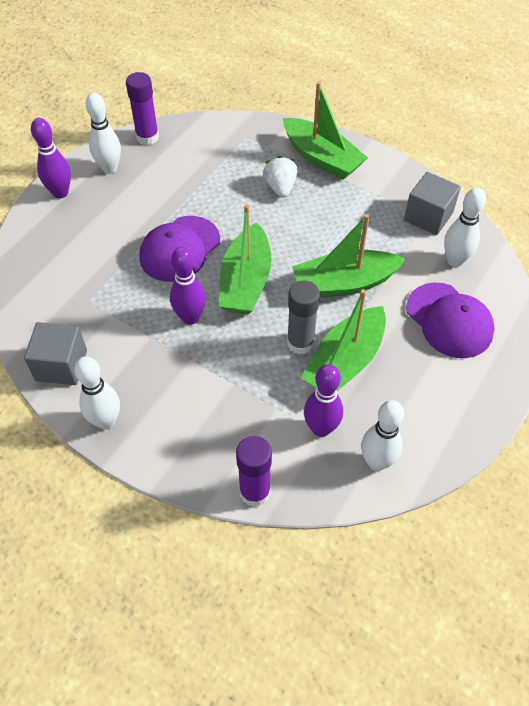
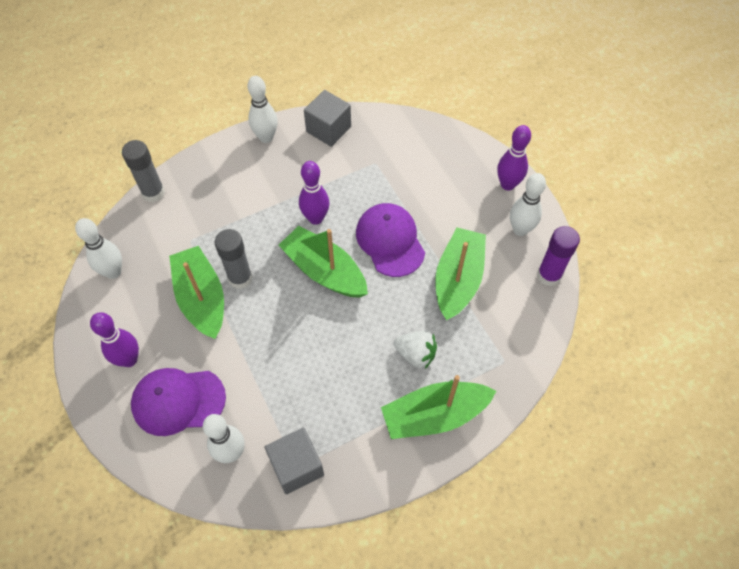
camera: 120 degrees right, 5 degrees up
purple glue stick [236,436,272,507] -> grey glue stick [122,140,165,202]
green boat [292,214,405,298] -> green boat moved to [435,227,486,320]
purple bowling pin [304,364,343,437] -> purple bowling pin moved to [90,312,139,367]

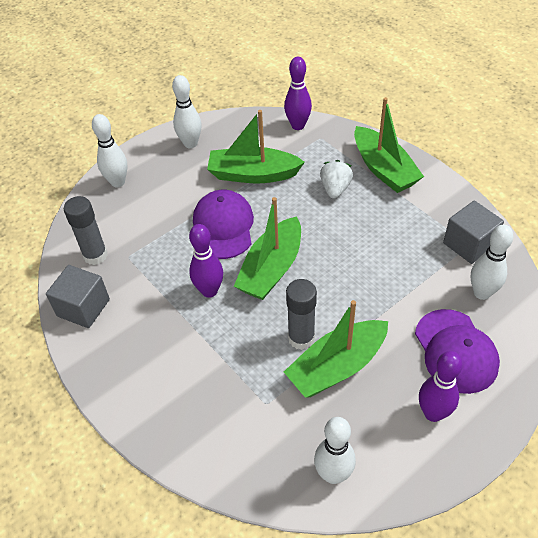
camera: 100 degrees left, 10 degrees down
grey glue stick [122,140,165,202] -> grey glue stick moved to [64,196,108,265]
white bowling pin [247,76,278,143] -> white bowling pin moved to [92,114,127,187]
purple cap [356,203,425,277] -> purple cap turned 120 degrees clockwise [193,190,254,259]
purple bowling pin [497,125,531,191] -> purple bowling pin moved to [284,57,312,130]
purple glue stick [537,226,580,286] -> none

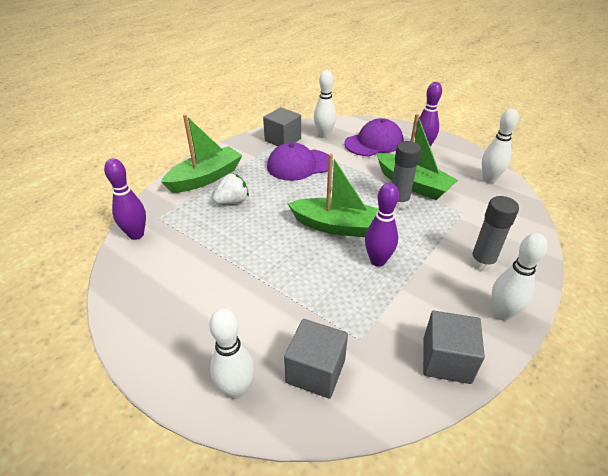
camera: 105 degrees left, 10 degrees down
grey glue stick [64,196,108,265] -> grey glue stick moved to [470,196,519,272]
white bowling pin [172,75,202,148] -> white bowling pin moved to [492,233,548,321]
purple cap [193,190,254,259] -> purple cap moved to [267,142,333,181]
green boat [207,110,305,184] -> none
white strawberry [320,160,353,199] -> white strawberry turned 150 degrees clockwise [213,173,249,204]
none -> grey cube [284,319,348,399]

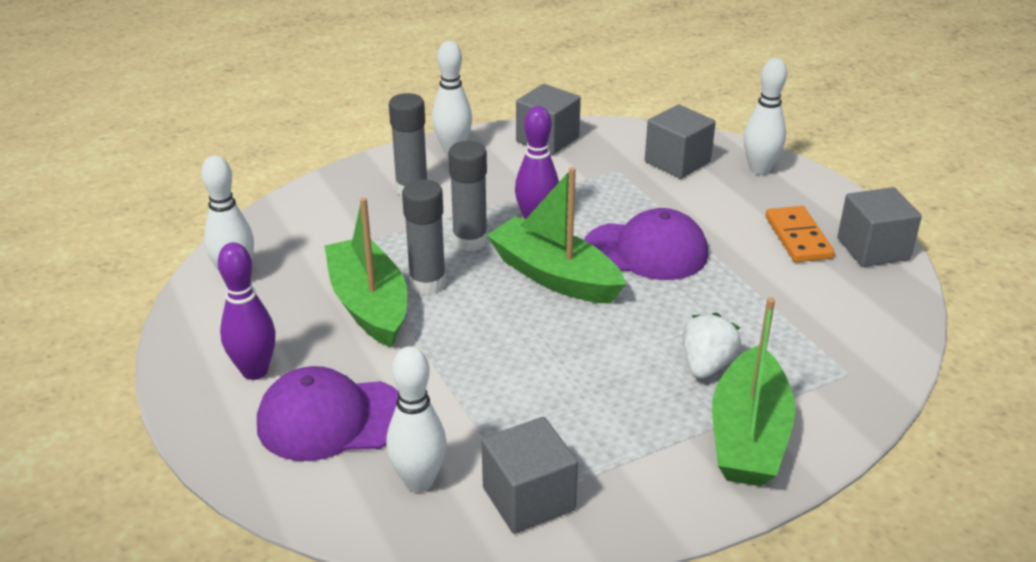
camera: 155 degrees left, 5 degrees down
purple bowling pin [104,158,146,240] -> none
green boat [161,114,243,193] -> green boat turned 60 degrees counterclockwise [712,297,795,486]
white strawberry [213,173,249,204] -> white strawberry turned 120 degrees clockwise [683,313,741,379]
purple cap [267,142,333,181] -> purple cap moved to [584,208,708,280]
none -> grey glue stick [448,141,488,252]
none -> orange domino [766,206,835,262]
none -> grey cube [837,187,922,267]

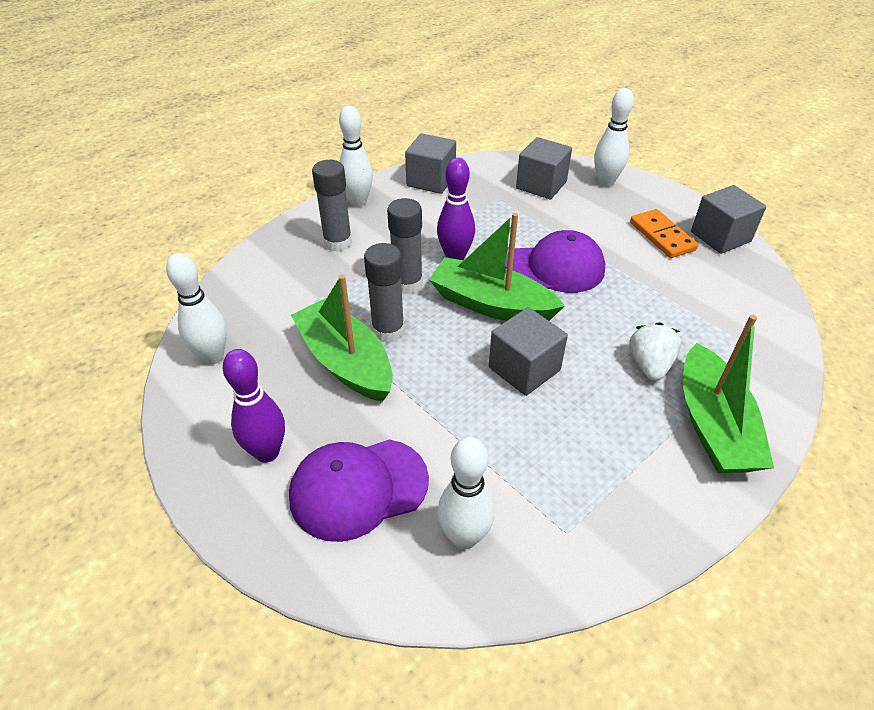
camera: 15 degrees left, 10 degrees up
grey cube [482,417,578,534] -> grey cube moved to [489,307,568,396]

